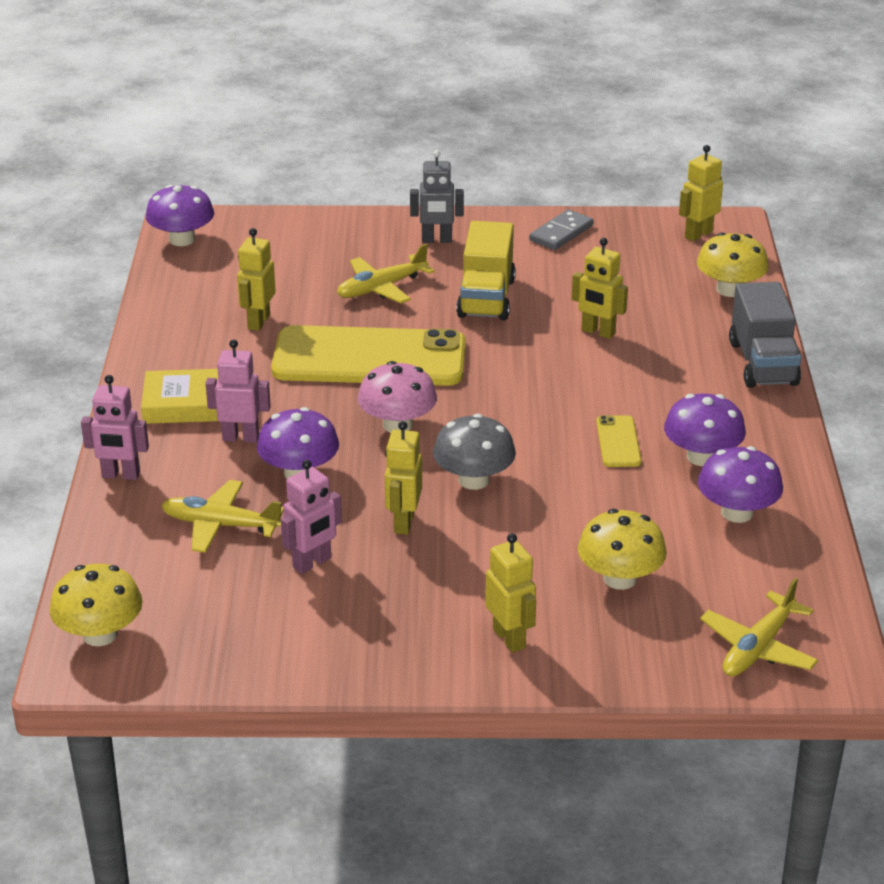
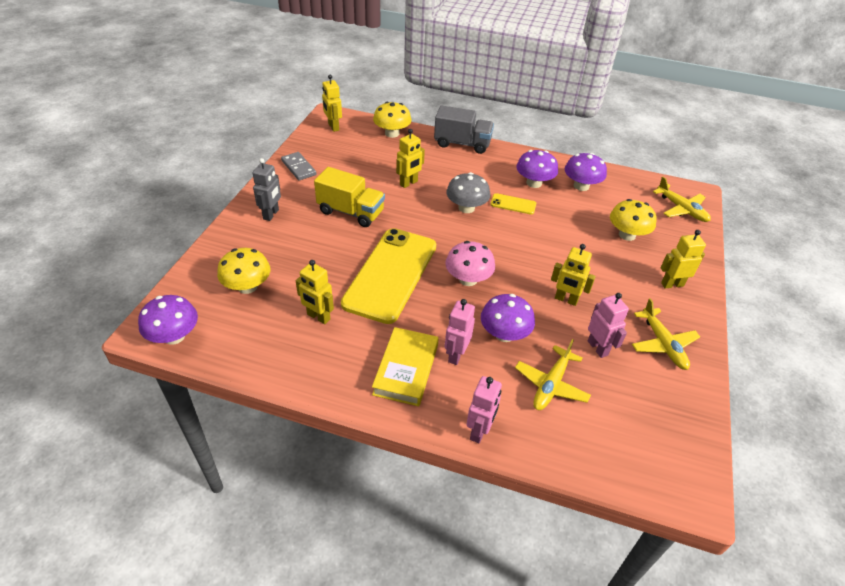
camera: 75 degrees left, 10 degrees up
yellow mushroom [49,564,143,646] -> yellow mushroom moved to [217,248,270,294]
yellow plane [337,244,434,303] -> yellow plane moved to [632,298,700,370]
grey mushroom [433,414,516,490] -> grey mushroom moved to [446,172,490,213]

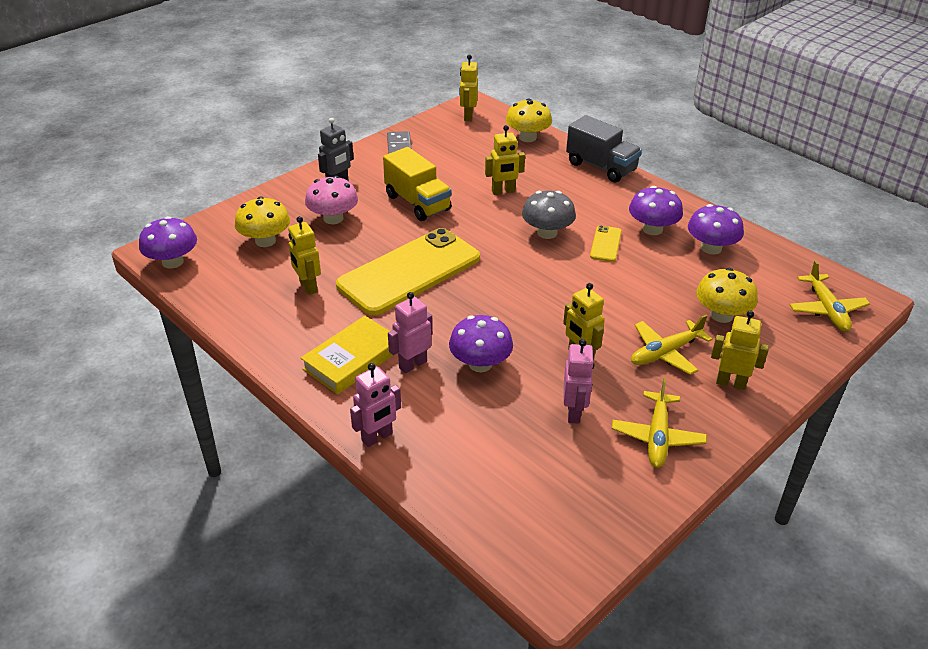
camera: 30 degrees right, 5 degrees down
pink mushroom [445,241,495,286] -> pink mushroom moved to [305,175,358,224]
yellow phone [490,193,536,215] -> yellow phone turned 60 degrees clockwise [590,225,622,262]
yellow plane [515,339,591,410] -> yellow plane moved to [631,315,712,375]

